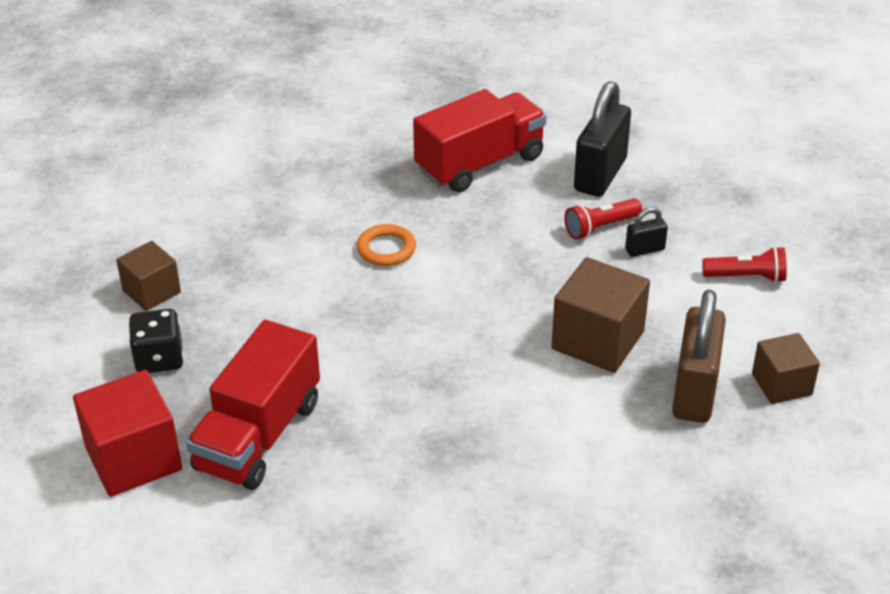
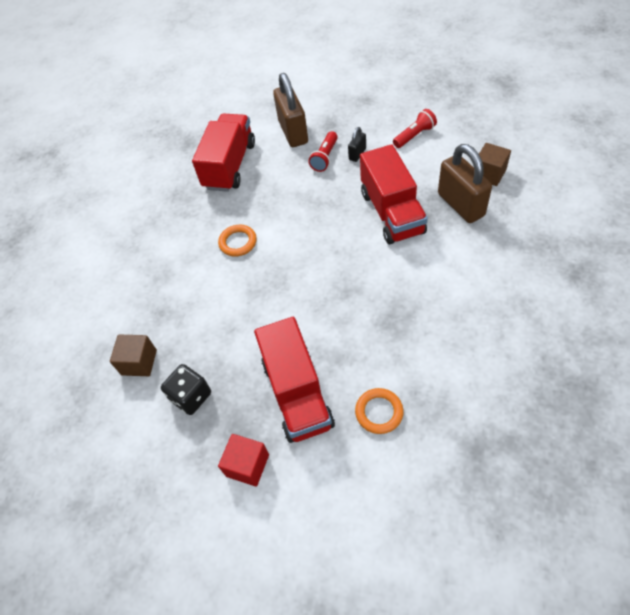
camera: 35 degrees left, 15 degrees up
red cube [73,370,182,497] -> red cube [218,434,269,487], size x0.63
brown cube [552,257,650,373] -> red truck [360,144,428,244]
black padlock [574,81,631,197] -> brown padlock [273,73,308,147]
none -> orange ring [355,388,404,434]

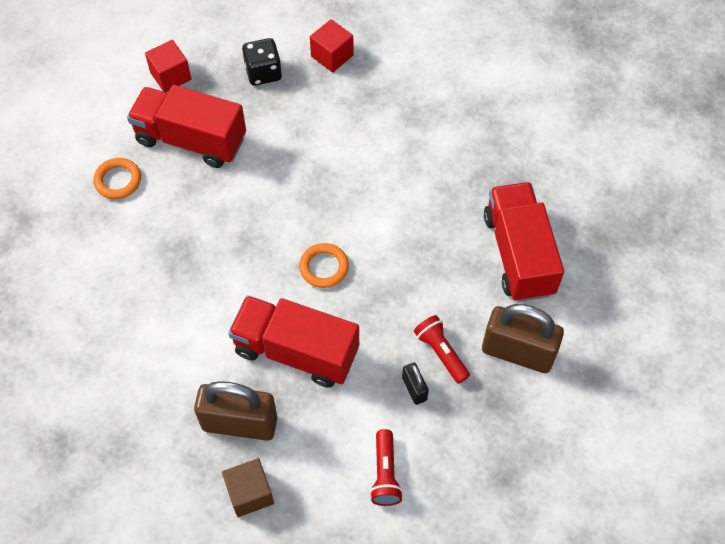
camera: 120 degrees right, 5 degrees up
brown cube [110,335,157,376] -> red cube [310,19,354,72]
red truck [192,114,255,192] -> red truck turned 150 degrees counterclockwise [484,182,564,302]
orange ring [218,225,257,257] -> orange ring moved to [299,243,349,288]

